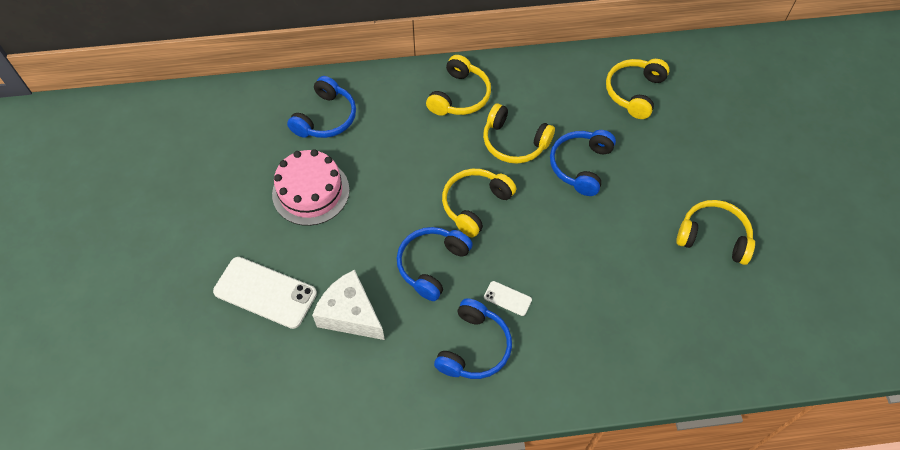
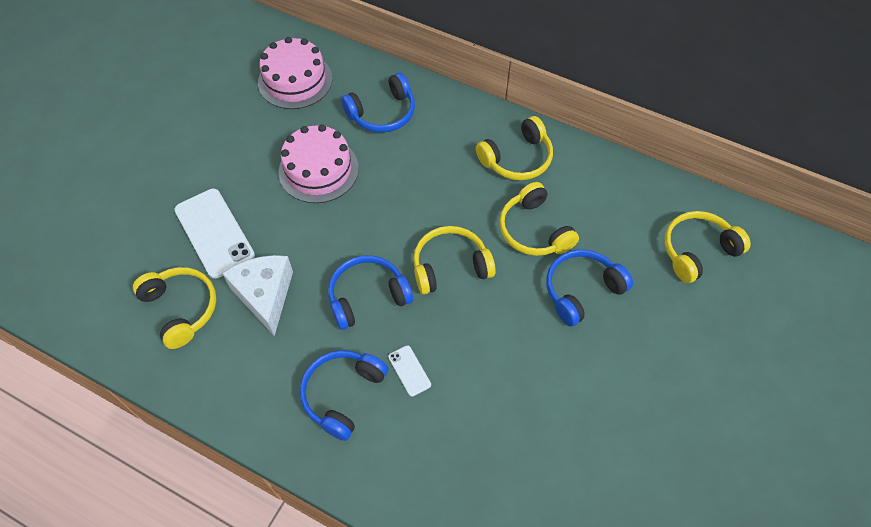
camera: 35 degrees right, 0 degrees up
blue headphones [434,298,512,379] -> blue headphones turned 150 degrees clockwise [300,350,388,441]
yellow headphones [676,200,755,265] -> yellow headphones moved to [133,267,217,349]
none -> pink cake [258,37,332,109]

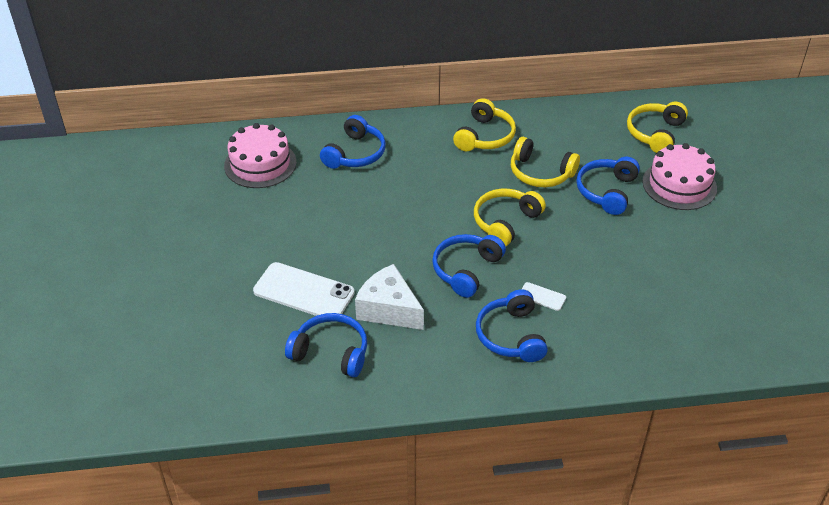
camera: 35 degrees left, 15 degrees down
yellow headphones [133,267,217,349] -> blue headphones [285,313,367,377]
pink cake [279,124,359,203] -> pink cake moved to [642,143,717,210]

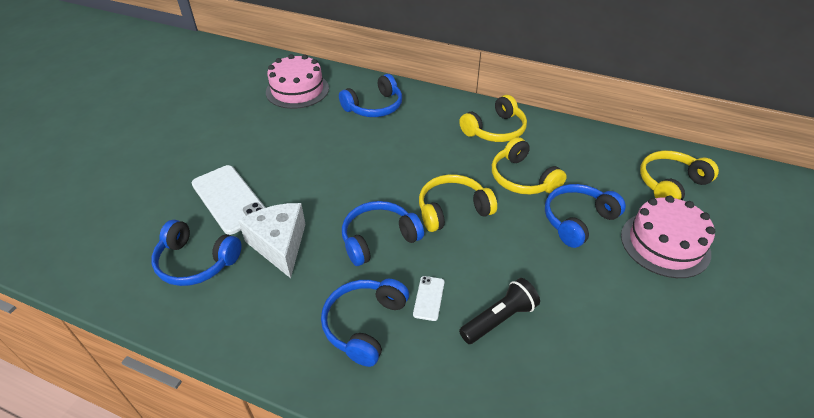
camera: 30 degrees right, 0 degrees up
blue headphones [285,313,367,377] -> blue headphones turned 150 degrees clockwise [152,219,241,286]
white phone [522,282,566,311] -> white phone turned 45 degrees clockwise [413,276,444,321]
none -> black flashlight [459,278,540,344]

